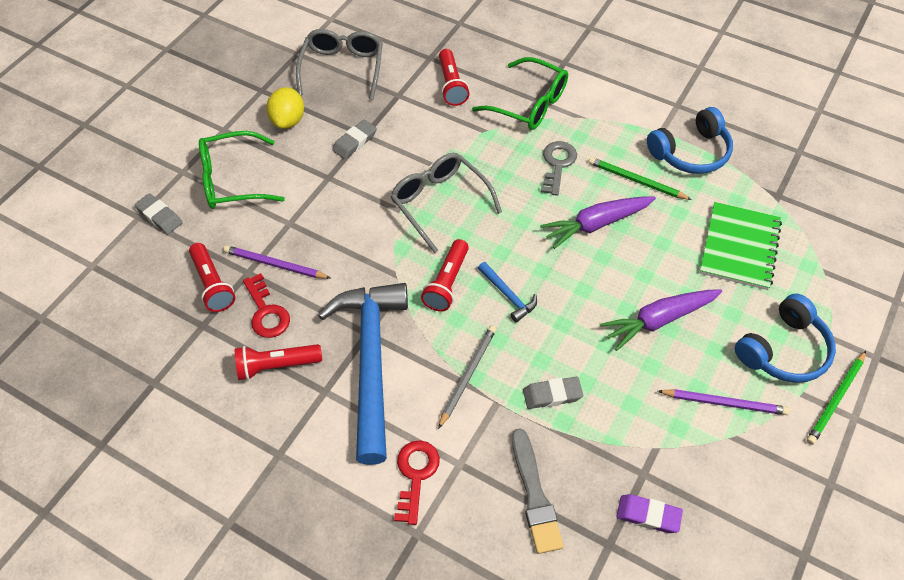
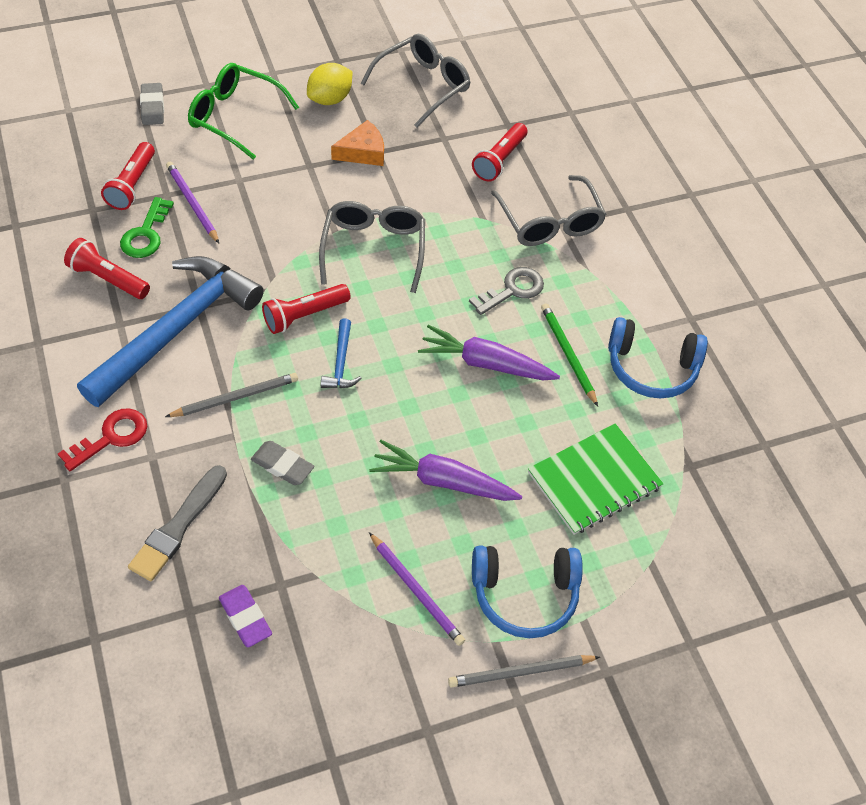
camera: 35 degrees right, 0 degrees up
red key [243,273,290,338] -> green key [120,197,174,258]
grey eraser [332,120,377,159] -> orange cheese [331,120,384,166]
green glasses [472,57,568,130] -> grey glasses [491,175,607,246]
green pencil [807,351,866,445] -> grey pencil [448,655,600,688]

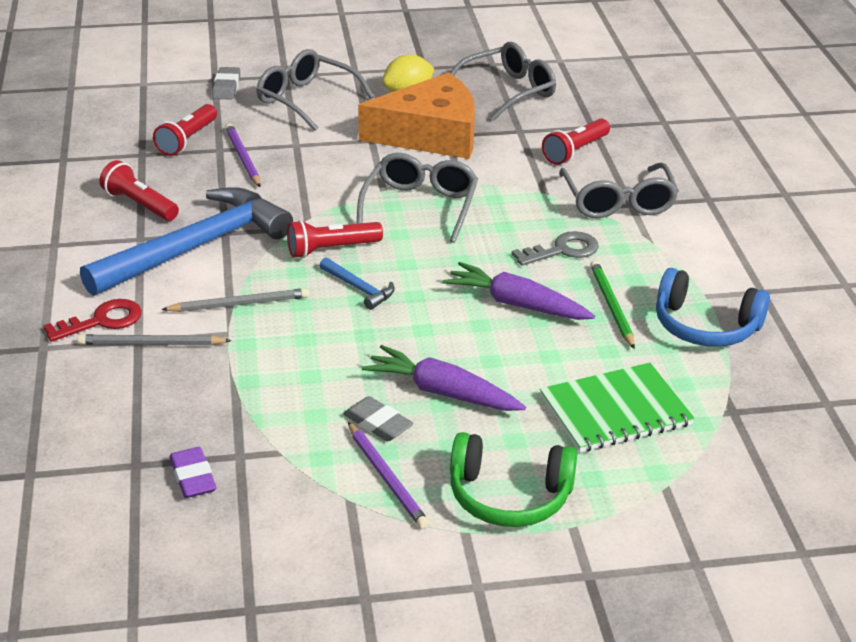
camera: 15 degrees right, 20 degrees down
green key [120,197,174,258] -> none
grey brush [128,465,227,581] -> none
green glasses [188,63,299,160] -> grey glasses [256,49,374,131]
grey eraser [251,441,314,485] -> grey eraser moved to [343,396,414,441]
blue hammer [321,318,362,388] -> blue hammer turned 60 degrees counterclockwise [320,257,395,310]
orange cheese [331,120,384,166] -> orange cheese [358,72,475,159], size x2.06
grey pencil [448,655,600,688] -> grey pencil moved to [77,334,232,345]
blue headphones [472,546,583,638] -> green headphones [450,432,577,527]

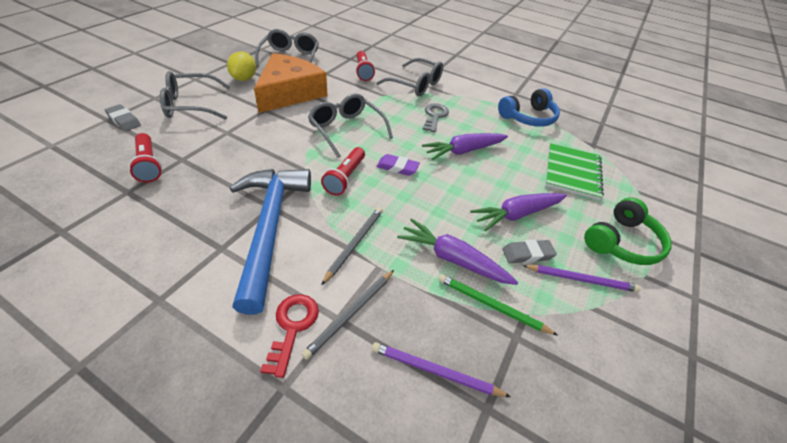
camera: 55 degrees left, 10 degrees up
red flashlight [99,160,179,221] -> none
purple eraser [170,447,217,498] -> purple eraser moved to [376,154,420,176]
purple pencil [225,124,261,187] -> purple pencil moved to [372,342,511,397]
blue hammer [320,257,395,310] -> none
green pencil [590,260,635,349] -> green pencil moved to [439,274,557,335]
none -> purple carrot [397,218,518,285]

